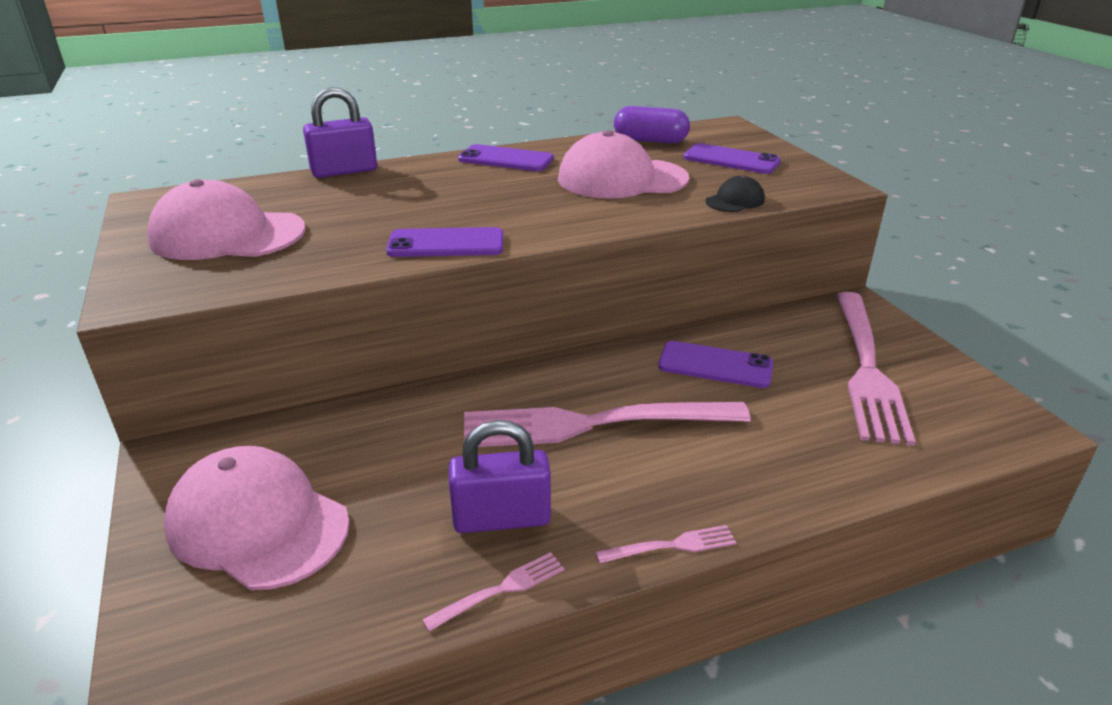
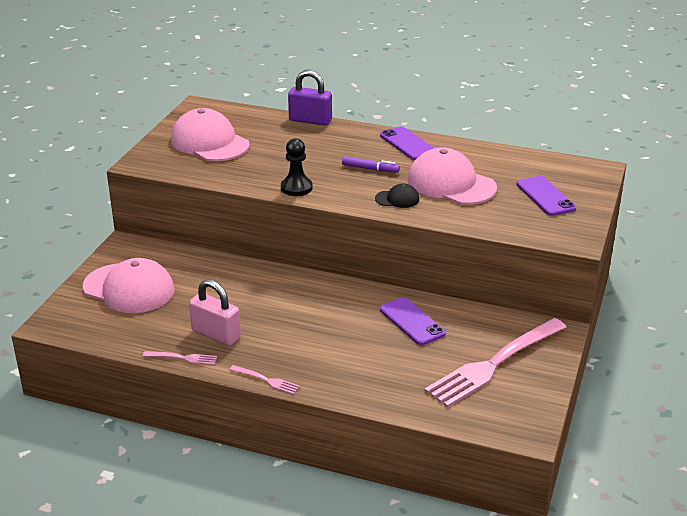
camera: 40 degrees right, 0 degrees up
pink cap [164,446,350,590] -> pink cap turned 135 degrees clockwise [83,258,174,313]
purple phone [386,227,503,257] -> black pawn [281,138,313,196]
purple padlock [448,420,551,533] -> pink padlock [189,279,241,346]
pink fork [464,402,751,447] -> none
purple capsule [614,106,690,144] -> none
black cap [705,176,765,212] -> black cap moved to [375,183,419,208]
none -> purple marker [342,156,400,173]

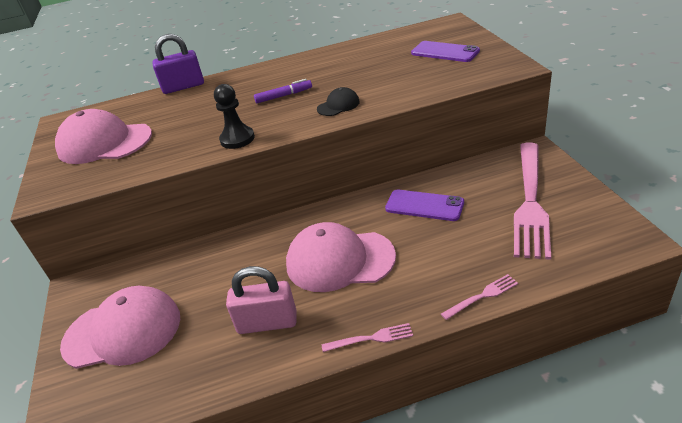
camera: 30 degrees left, 5 degrees up
pink fork [143,351,217,365] -> pink fork moved to [441,274,518,320]
purple phone [380,126,434,160] -> none
pink cap [408,148,497,205] -> pink cap moved to [286,222,396,292]

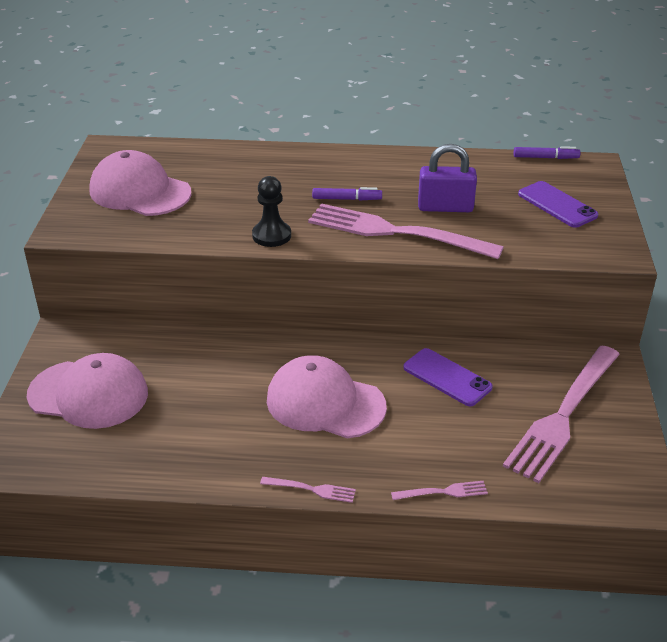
camera: 15 degrees right, 0 degrees up
purple padlock [152,34,204,94] -> purple padlock moved to [418,144,477,212]
pink padlock [226,266,297,334] -> none
black cap [317,87,360,116] -> pink fork [308,203,504,259]
none -> purple marker [514,146,580,159]

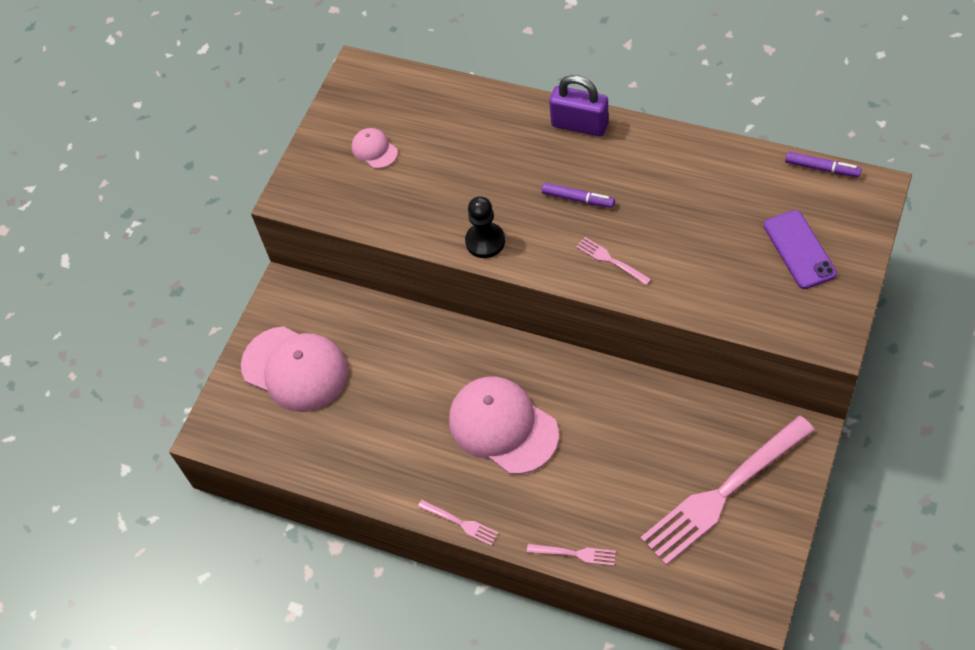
camera: 25 degrees right, 20 degrees up
pink cap [90,150,191,216] -> pink cap [352,128,398,169], size x0.47
pink fork [308,203,504,259] -> pink fork [576,237,651,286], size x0.41
purple phone [403,348,493,406] -> none
purple padlock [418,144,477,212] -> purple padlock moved to [549,75,609,137]

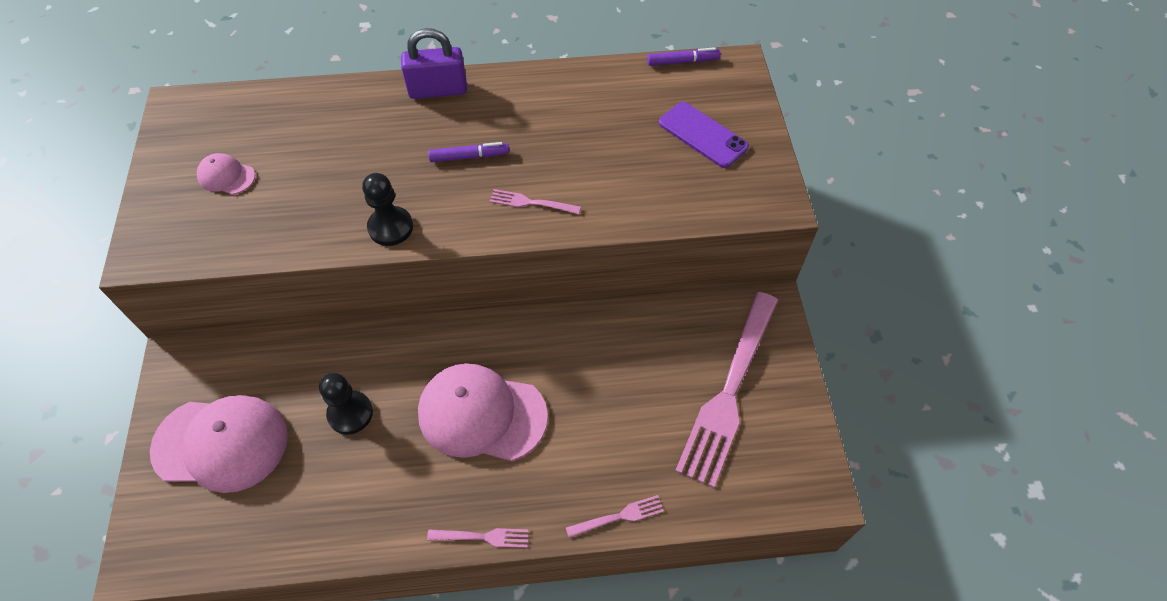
camera: 35 degrees left, 0 degrees up
none -> black pawn [319,373,373,435]

